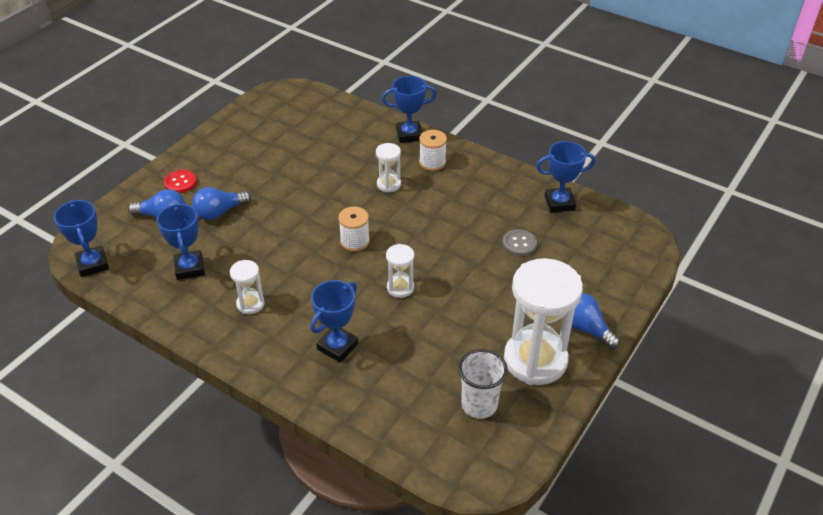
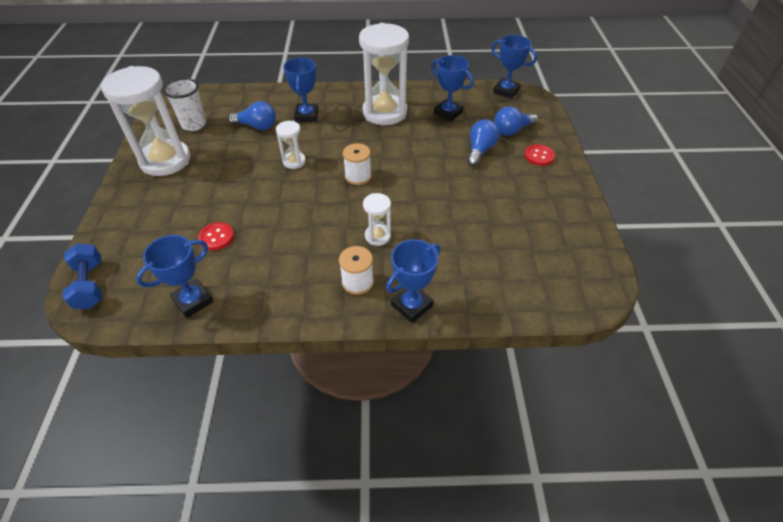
camera: 145 degrees right, 5 degrees up
white hourglass [230,260,265,314] -> white hourglass [359,23,409,125], size x2.16
grey button [503,229,537,256] -> red button [198,222,234,250]
blue light bulb [572,293,620,350] -> blue light bulb moved to [228,101,276,130]
none -> blue dumbbell [63,243,102,309]

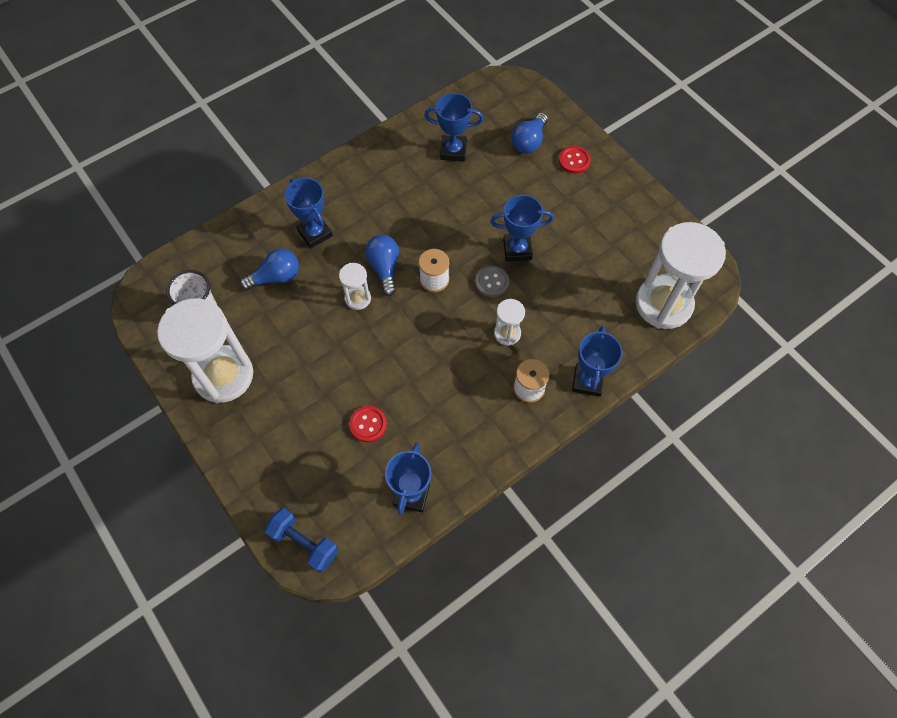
camera: 35 degrees left, 15 degrees up
white hourglass [359,23,409,125] -> white hourglass moved to [636,222,726,329]
blue light bulb [467,119,499,166] -> blue light bulb moved to [365,235,399,296]
blue trophy [491,35,537,99] -> blue trophy moved to [490,195,554,262]
none -> grey button [475,266,510,297]

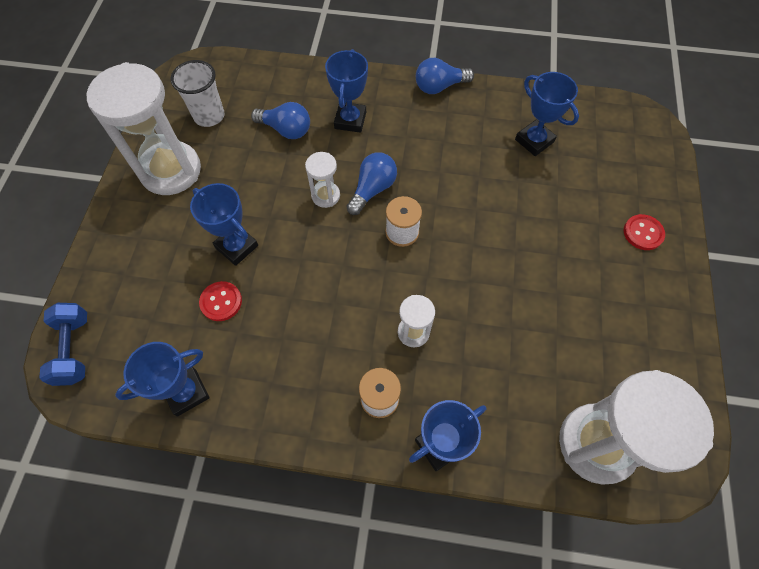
camera: 45 degrees right, 0 degrees up
grey button [475,266,510,297] -> none
blue trophy [490,195,554,262] -> blue trophy moved to [190,183,258,266]
blue light bulb [511,113,548,154] -> blue light bulb moved to [416,58,474,94]

